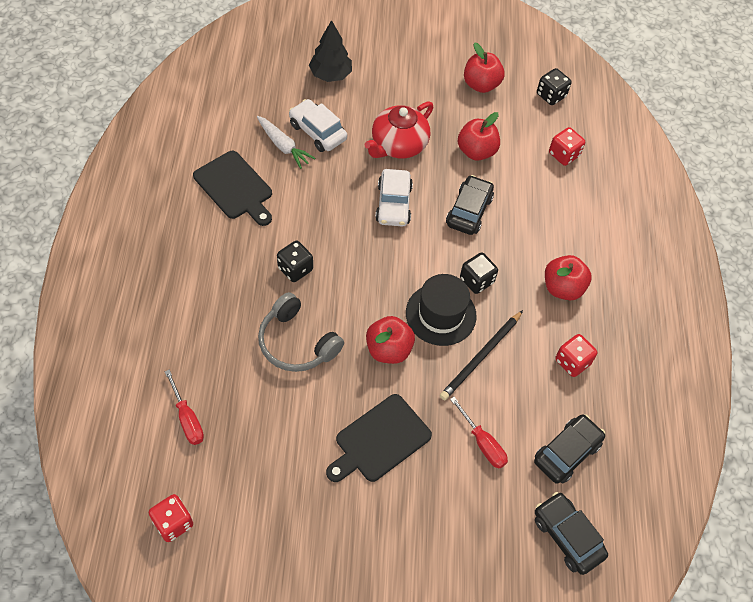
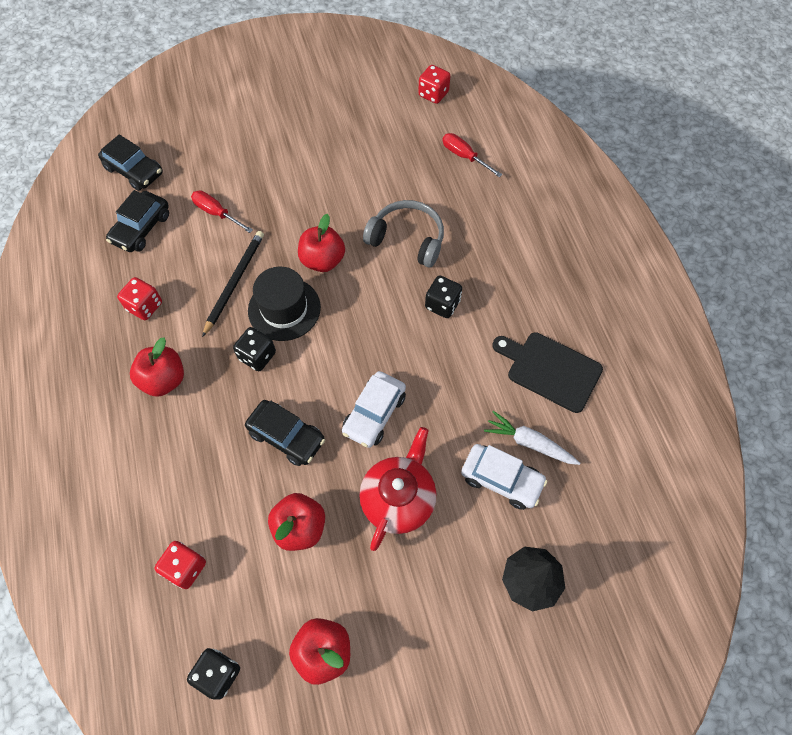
camera: 165 degrees right, 5 degrees up
black cutting board [326,394,432,482] -> none
white car [375,169,413,227] -> white car turned 135 degrees counterclockwise [342,371,406,448]
black car [446,175,494,235] -> black car turned 60 degrees counterclockwise [245,400,325,466]

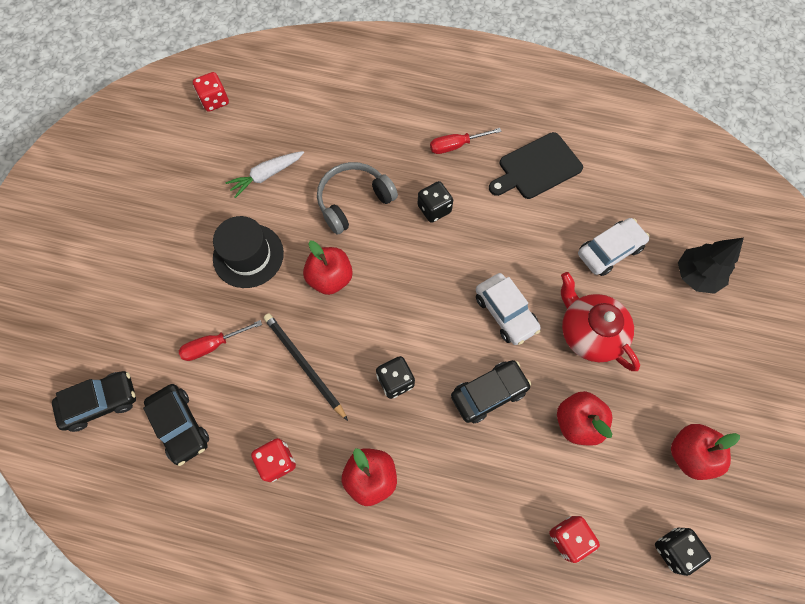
camera: 60 degrees left, 5 degrees up
black hat [248,267,321,341] -> black hat moved to [213,216,284,288]
red screwdriver [442,133,502,177] -> red screwdriver moved to [430,128,502,154]
white carrot [484,411,580,465] -> white carrot moved to [225,151,304,198]

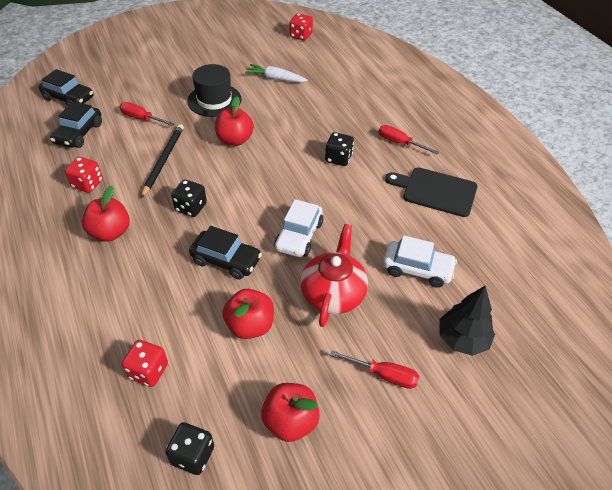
camera: 50 degrees right, 20 degrees down
grey headphones [317,162,398,235] -> none
none -> red screwdriver [330,350,419,389]

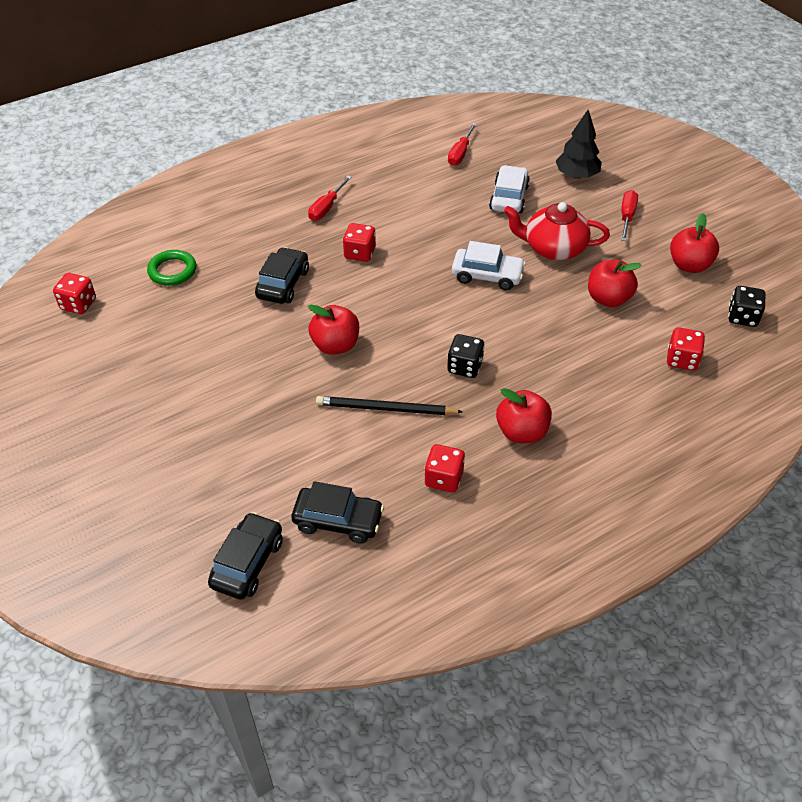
camera: 95 degrees left, 0 degrees up
red screwdriver [120,102,174,126] -> red screwdriver moved to [448,123,477,166]
black hat [187,64,242,117] -> none
black car [189,226,262,280] -> black car moved to [255,247,309,304]
white carrot [245,64,308,82] -> none
black dice [325,132,354,166] -> red dice [343,223,376,262]
black cutting board [385,167,477,217] -> none
none -> green ring [147,250,197,286]

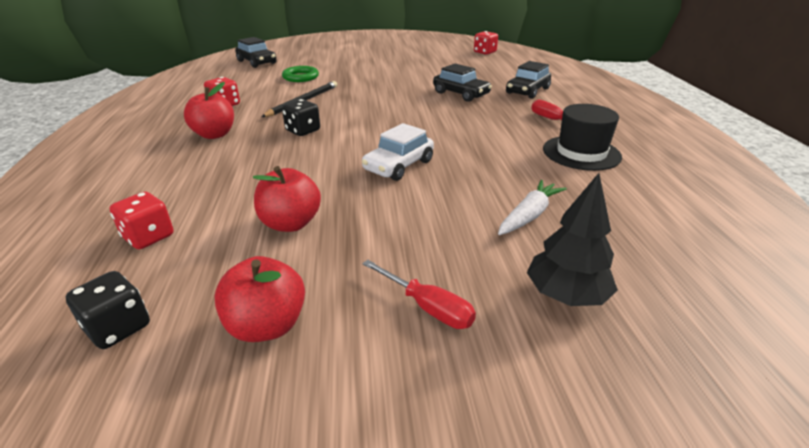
camera: 115 degrees right, 15 degrees down
green ring [147,250,197,286] -> green ring moved to [282,66,319,82]
black car [292,481,384,544] -> black car moved to [506,61,551,99]
red apple [308,304,359,355] -> none
red dice [343,223,376,262] -> none
red screwdriver [448,123,477,166] -> none
white car [489,165,530,214] -> white carrot [498,180,567,235]
red teapot [504,202,610,260] -> none
none -> black hat [543,104,622,171]

